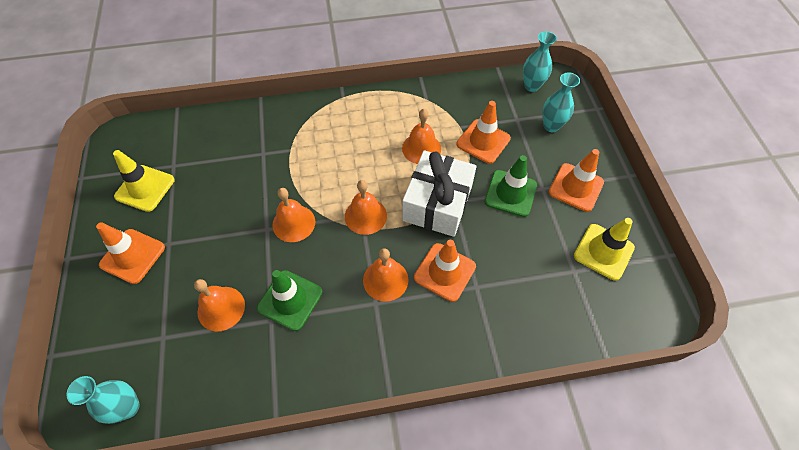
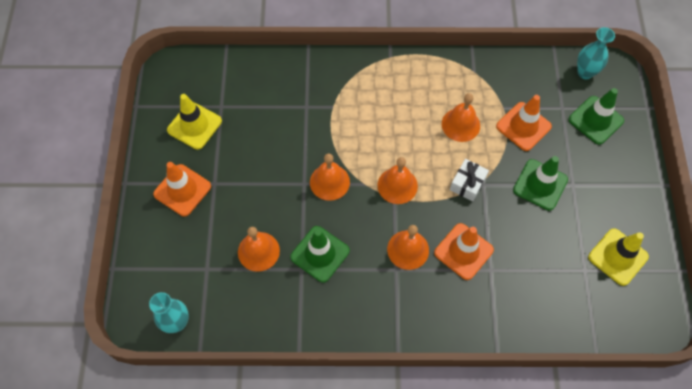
camera: 10 degrees right, 5 degrees up
white gift [402,150,477,237] -> white gift [450,159,489,202], size x0.50
turquoise vase [542,72,580,132] -> green traffic cone [568,88,624,145]
orange traffic cone [549,149,604,212] -> none

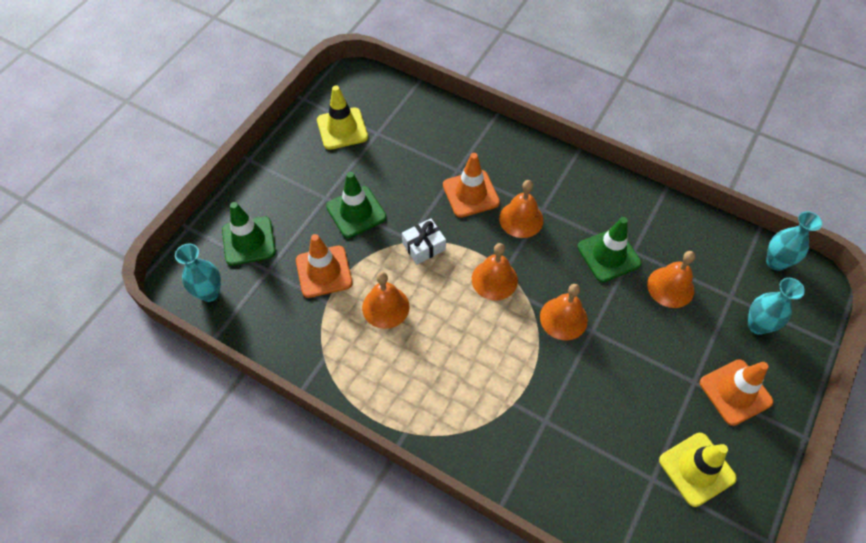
camera: 150 degrees left, 5 degrees down
none -> turquoise vase [748,278,805,335]

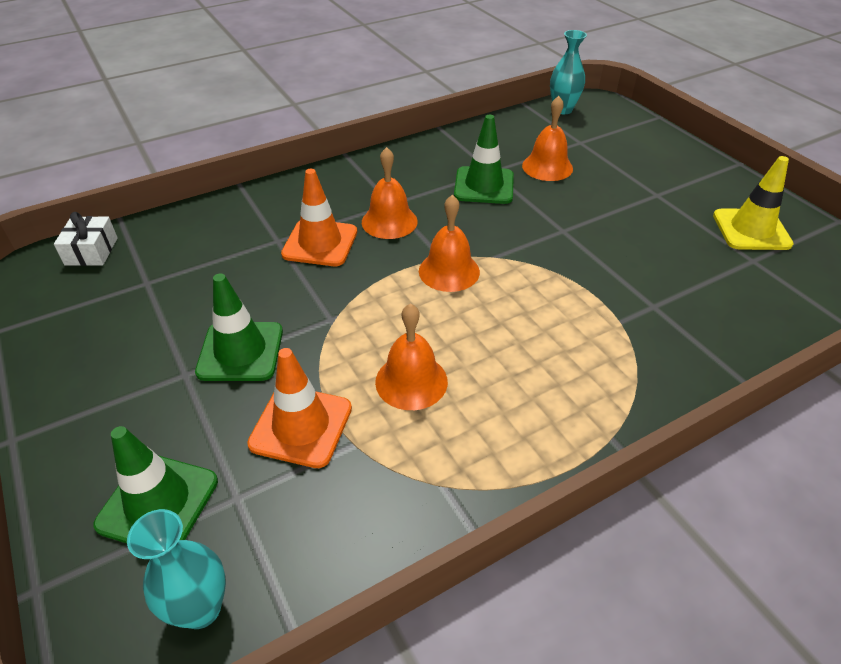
camera: 60 degrees left, 15 degrees down
yellow traffic cone [317,85,368,150] -> none
white gift [402,218,446,265] -> white gift moved to [54,212,118,266]
orange bell [540,284,588,340] -> none
orange traffic cone [700,359,773,426] -> none
turquoise vase [748,278,805,335] -> none

